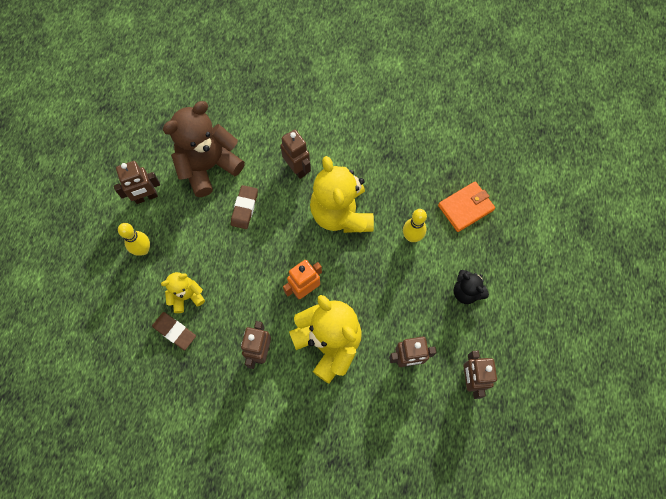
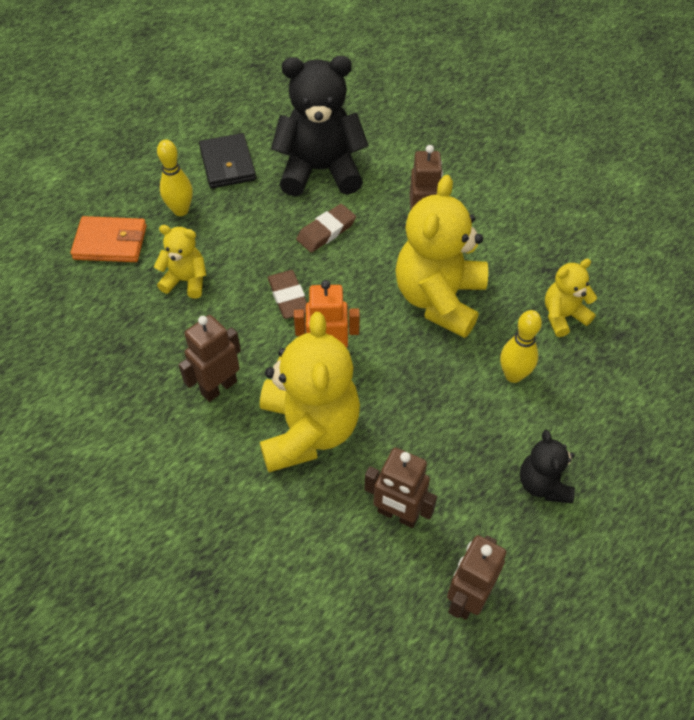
camera: 35 degrees right, 15 degrees down
brown robot [114,161,160,204] -> black wallet [199,133,256,189]
brown eraser [152,312,196,350] -> brown eraser moved to [268,270,307,319]
brown teddy bear [163,101,245,197] -> black teddy bear [271,56,368,196]
orange wallet [438,181,495,232] -> orange wallet moved to [71,216,147,262]
none -> yellow teddy bear [545,259,597,337]

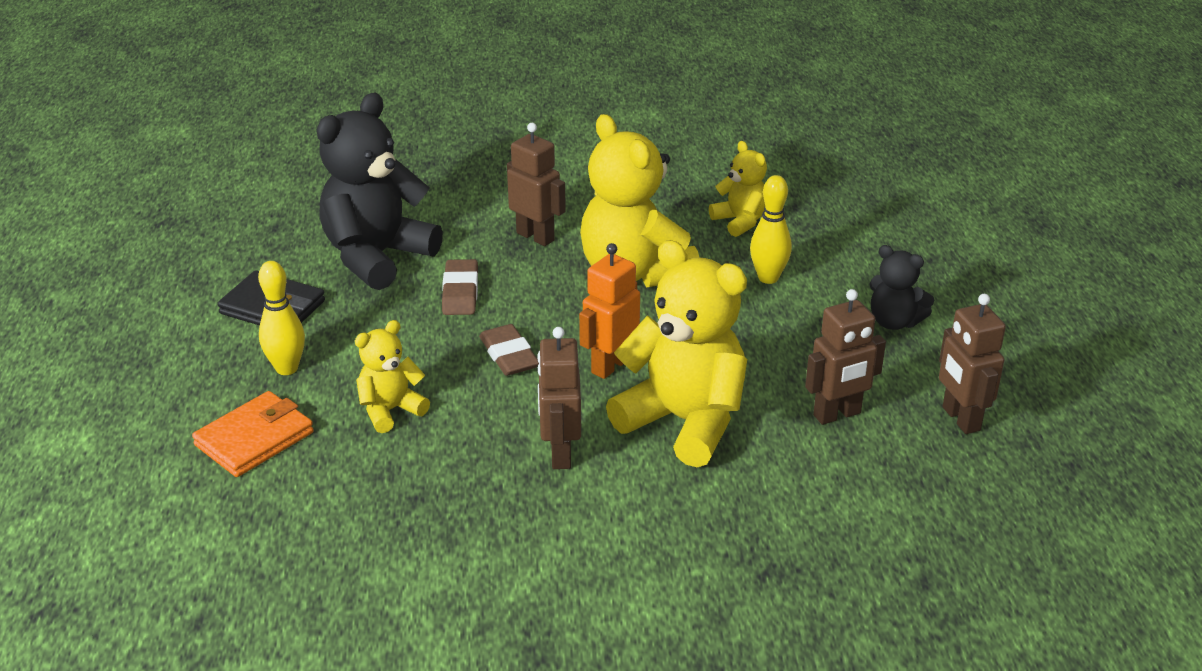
camera: 50 degrees left, 20 degrees down
brown eraser [268,270,307,319] -> brown eraser turned 45 degrees clockwise [479,324,539,376]
yellow teddy bear [545,259,597,337] -> yellow teddy bear turned 135 degrees clockwise [709,141,767,237]

